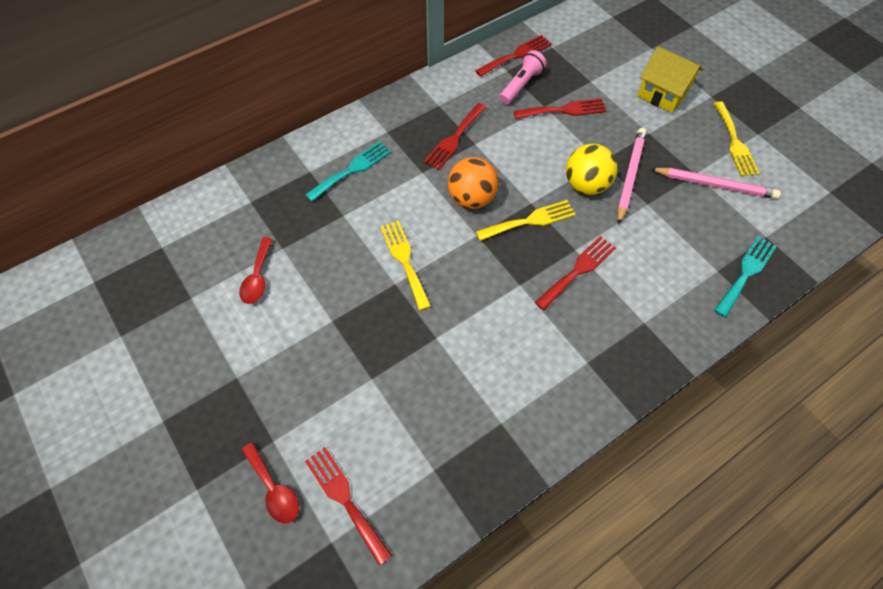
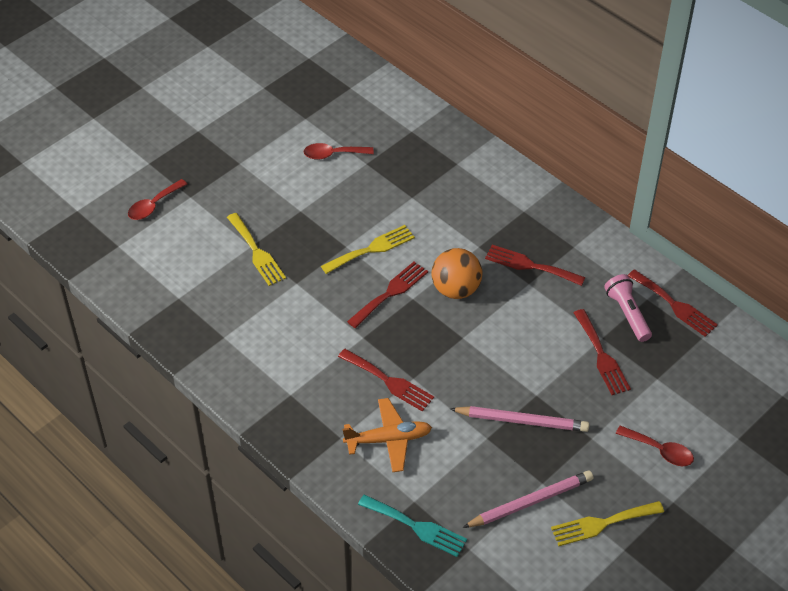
camera: 80 degrees right, 10 degrees down
turquoise fork [305,141,391,201] -> none
red fork [305,447,392,566] -> red fork moved to [347,262,428,328]
yellow fork [476,200,576,241] -> yellow fork moved to [227,213,286,286]
pink flashlight [499,50,547,105] -> pink flashlight turned 135 degrees counterclockwise [604,274,652,342]
yellow ball [566,144,618,195] -> none
yellow house [637,46,703,113] -> red spoon [616,425,694,466]
pink pencil [650,167,781,199] -> pink pencil turned 120 degrees counterclockwise [463,470,593,528]
none -> orange plane [343,398,432,472]

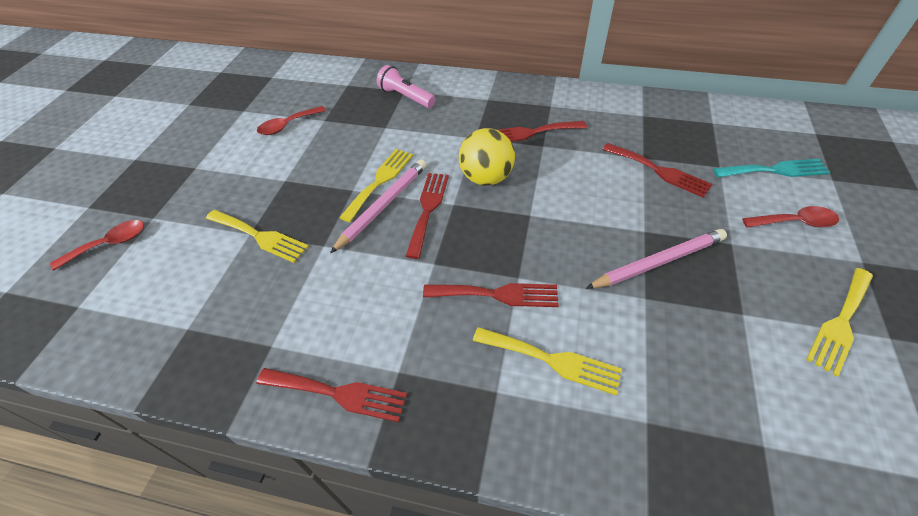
camera: 30 degrees left, 0 degrees up
red spoon [128,179,187,220] -> red spoon turned 135 degrees counterclockwise [50,220,144,271]
orange plane [343,398,432,472] -> yellow fork [473,327,622,395]
turquoise fork [358,494,467,557] -> turquoise fork moved to [713,159,831,177]
orange ball [431,248,482,299] -> yellow ball [459,128,515,186]
pink pencil [463,470,593,528] -> pink pencil moved to [330,159,427,253]
pink flashlight [604,274,652,342] -> pink flashlight moved to [377,65,436,108]
red fork [628,269,718,337] -> red fork moved to [256,368,407,422]

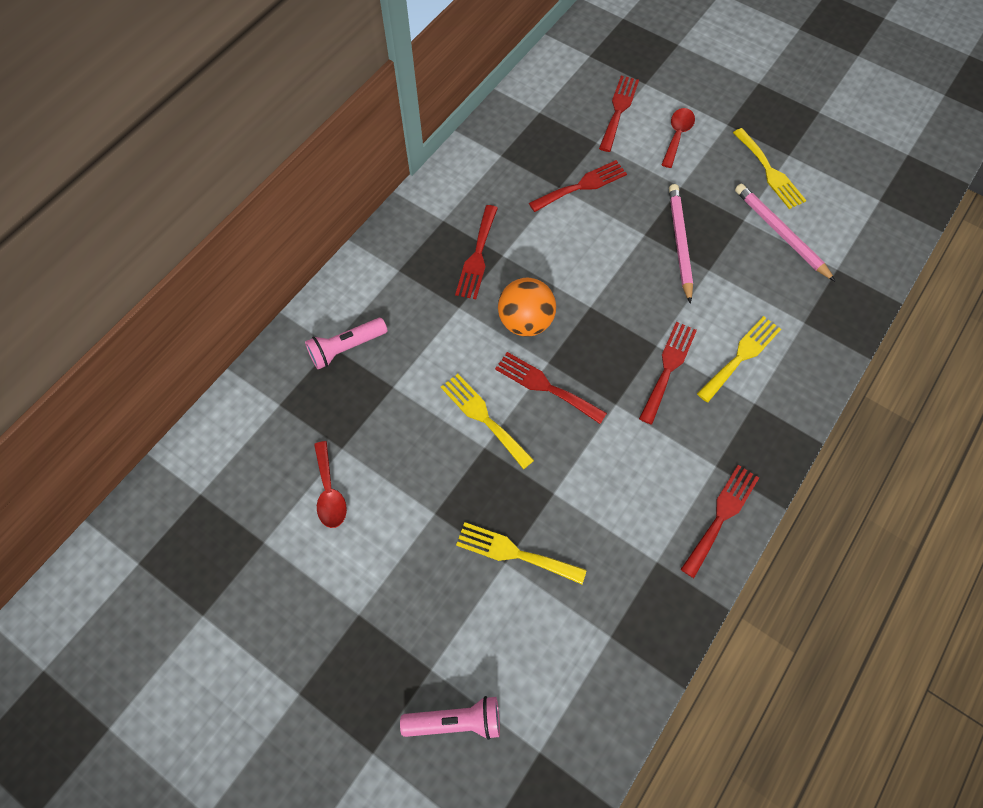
camera: 70 degrees left, 15 degrees up
red spoon [50,220,144,271] -> pink flashlight [400,696,500,740]
yellow fork [206,210,309,263] -> yellow fork turned 120 degrees counterclockwise [456,522,587,584]
pink pencil [330,159,427,253] -> pink pencil moved to [735,183,836,282]
yellow ball [459,128,515,186] -> orange ball [498,278,556,337]
turquoise fork [713,159,831,177] -> red fork [599,76,639,152]

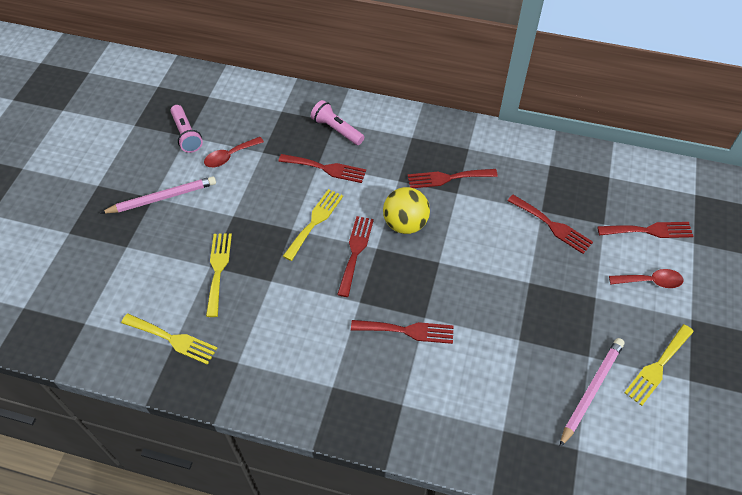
camera: 70 degrees right, 10 degrees down
pink flashlight [400,696,500,740] -> pink flashlight moved to [170,105,203,153]
orange ball [498,278,556,337] -> yellow ball [383,187,430,234]
pink pencil [669,184,693,304] -> pink pencil moved to [101,176,216,214]
red fork [681,465,759,578] -> red fork moved to [278,154,366,183]
yellow fork [697,316,781,403] -> yellow fork moved to [121,314,217,365]

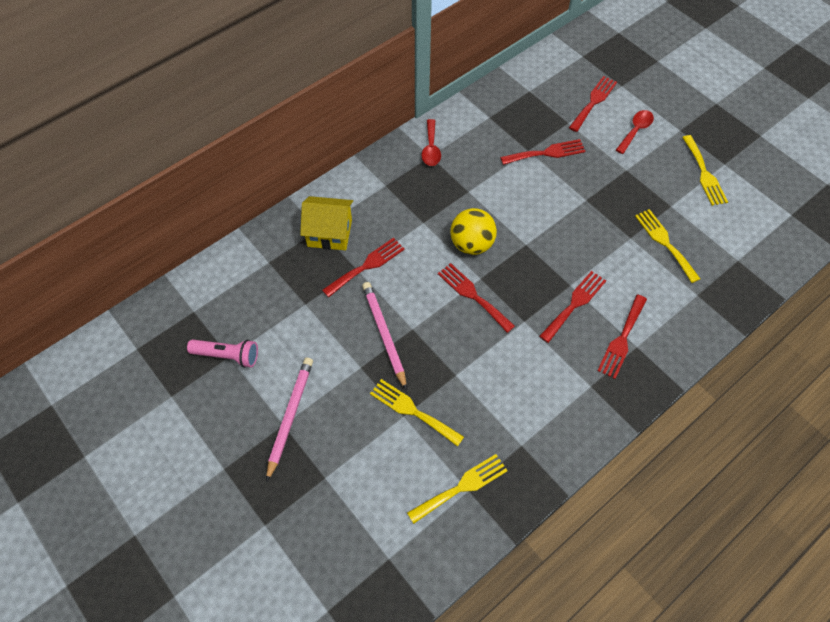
camera: 55 degrees left, 5 degrees up
red spoon [204,137,264,167] -> red spoon moved to [422,119,441,166]
yellow fork [283,189,343,261] -> yellow fork moved to [635,209,700,283]
pink flashlight [311,100,364,145] -> yellow house [300,196,353,250]
red fork [408,169,498,188] -> red fork moved to [597,294,647,379]
pink pencil [559,338,624,447] -> pink pencil moved to [362,282,407,390]

